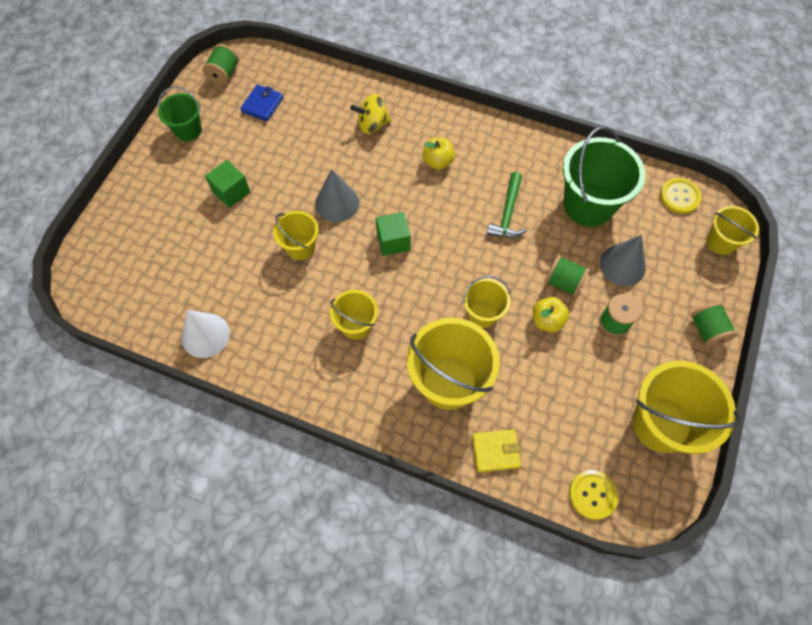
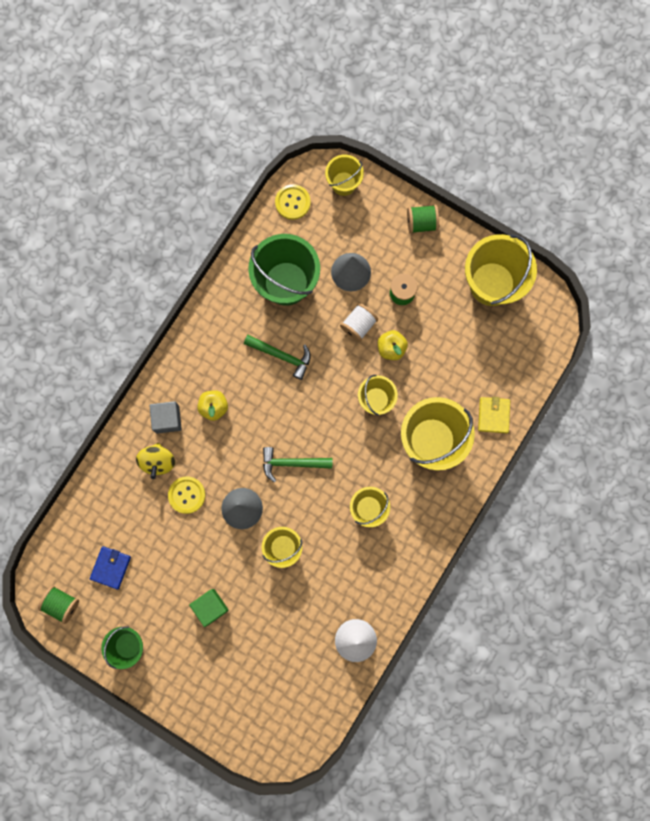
camera: 80 degrees left, 15 degrees up
blue wallet [240,84,283,122] -> blue wallet turned 75 degrees clockwise [90,546,131,589]
green cube [376,212,411,256] -> green hammer [263,447,332,482]
green spool [545,255,590,297] -> white spool [340,303,378,342]
yellow button [569,470,618,520] -> yellow button moved to [168,477,206,514]
none -> grey cube [149,401,182,434]

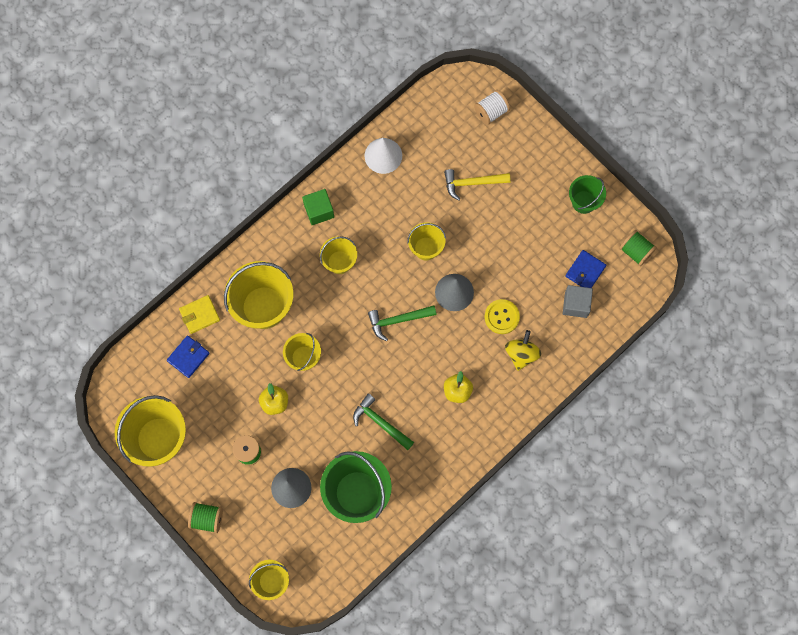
camera: 165 degrees left, 5 degrees down
grey cube [149,401,182,434] -> grey cube moved to [563,285,593,318]
green cube [189,589,229,627] -> green cube moved to [302,189,334,225]
green hammer [263,447,332,482] -> green hammer turned 150 degrees clockwise [368,305,437,341]
yellow button [275,184,311,220] -> none
white spool [340,303,378,342] -> white spool moved to [474,90,510,125]
yellow wallet [478,397,510,433] -> yellow wallet turned 45 degrees clockwise [179,295,220,334]
none -> blue wallet [167,335,210,378]
none -> yellow hammer [444,169,511,201]

